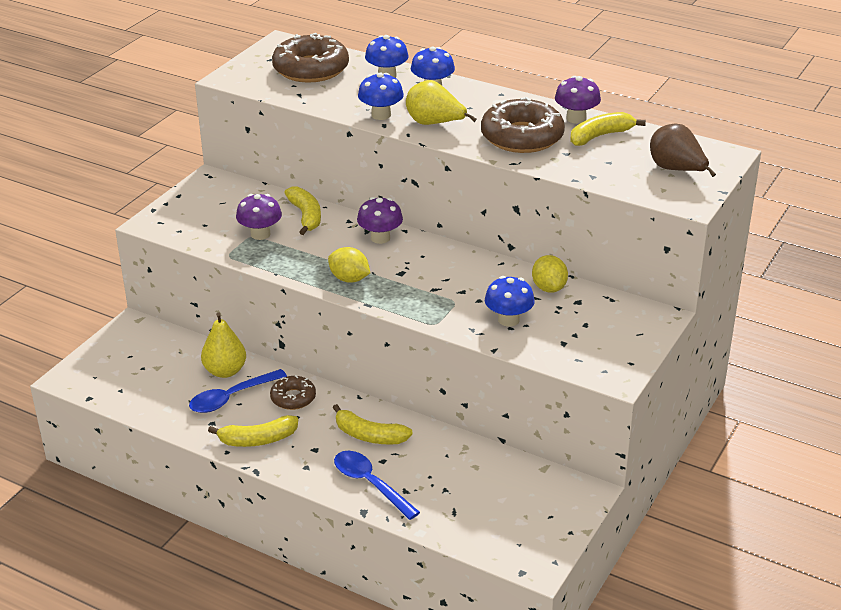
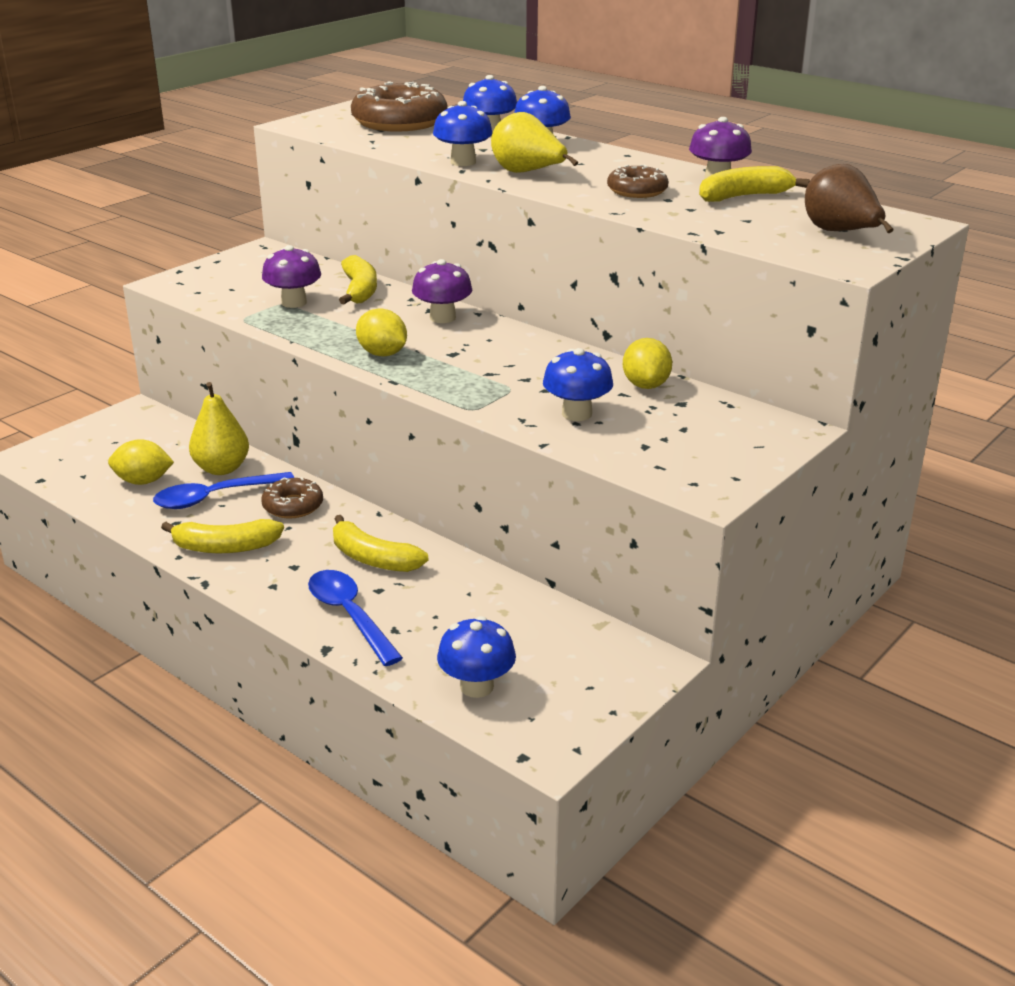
camera: 10 degrees right, 5 degrees down
brown donut [481,97,565,153] -> brown donut [607,164,669,198], size x0.54
none -> yellow lemon [108,439,174,485]
none -> blue mushroom [437,616,516,698]

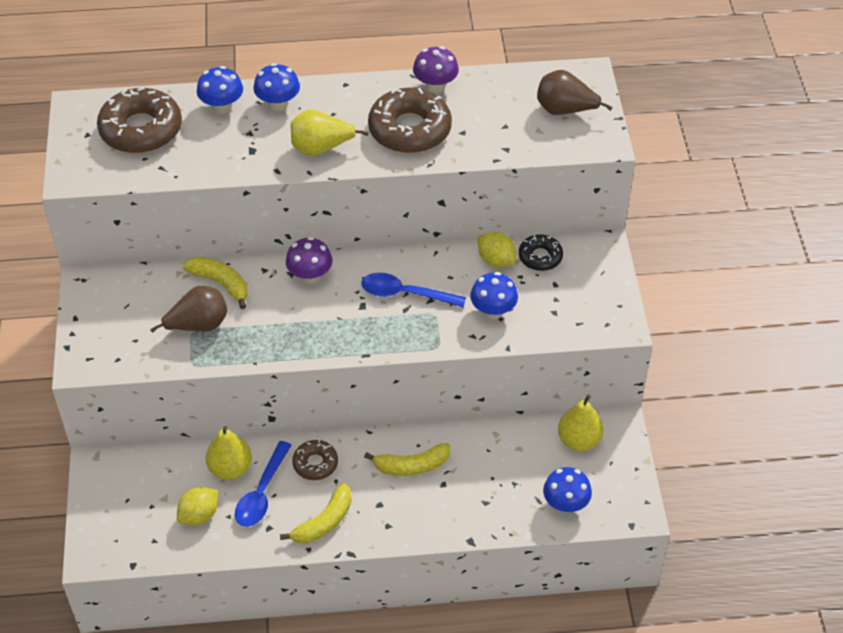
camera: 45 degrees left, 20 degrees up
purple mushroom [262,245,321,308] -> brown pear [150,286,227,333]
blue spoon [308,570,403,666] -> blue spoon moved to [361,273,466,308]
yellow lemon [356,308,407,357] -> none
blue mushroom [433,101,493,166] -> none
brown donut [607,164,669,198] -> brown donut [368,88,452,153], size x1.85
yellow banana [699,166,810,202] -> none
none -> black donut [519,234,563,271]
none -> yellow pear [558,394,604,451]

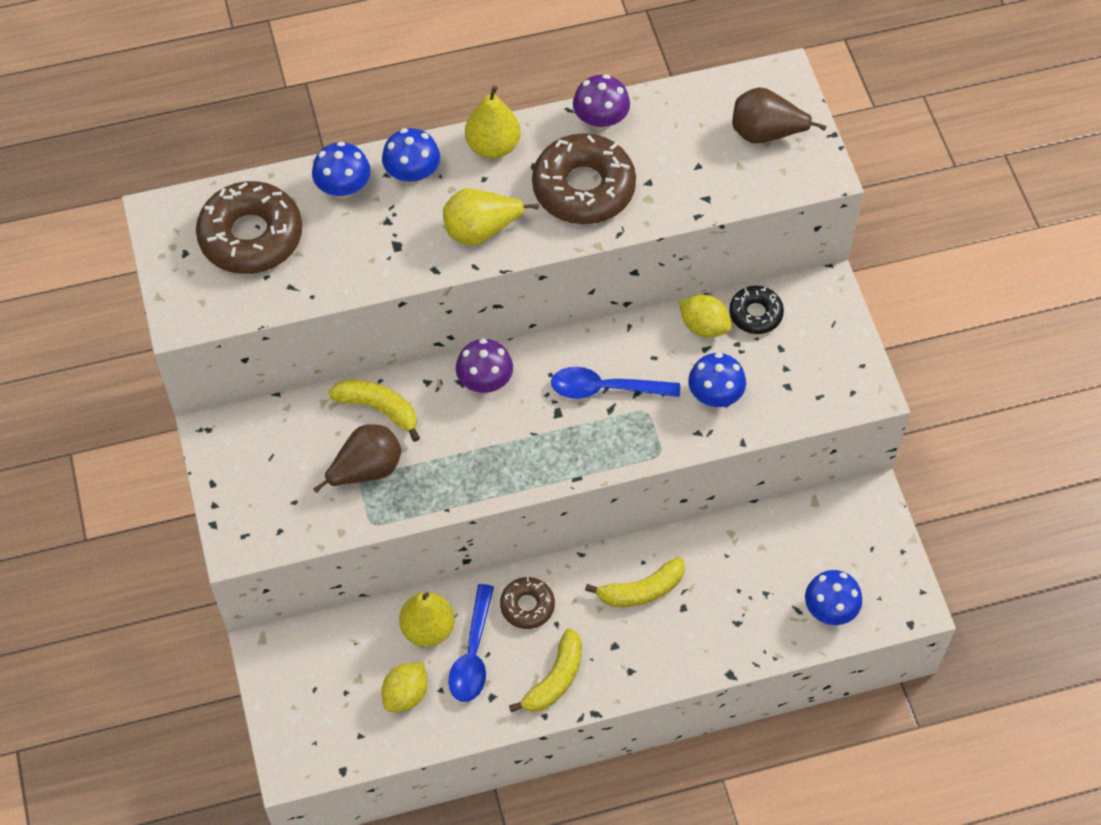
camera: 10 degrees left, 10 degrees up
yellow pear [558,394,604,451] -> yellow pear moved to [465,86,521,159]

